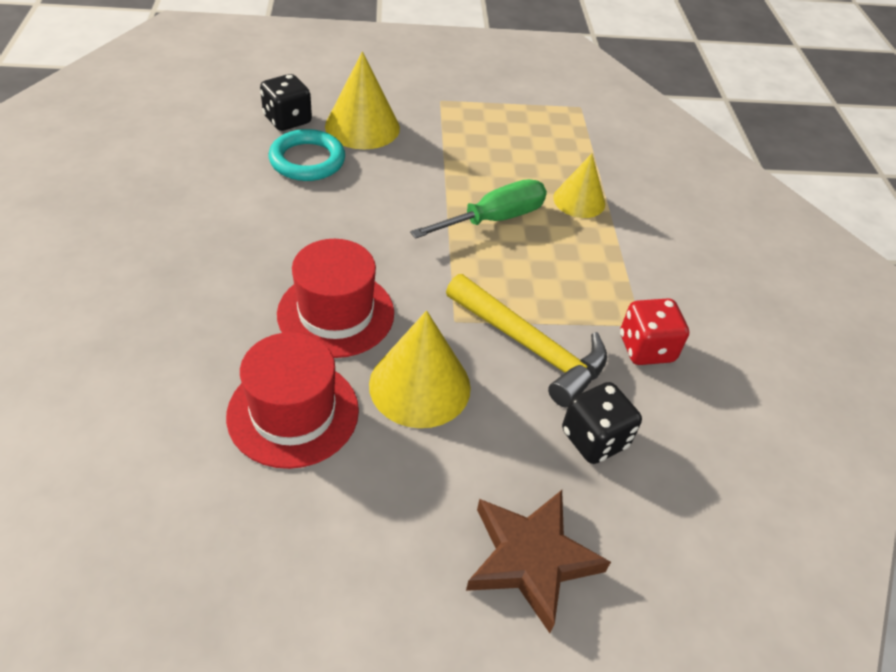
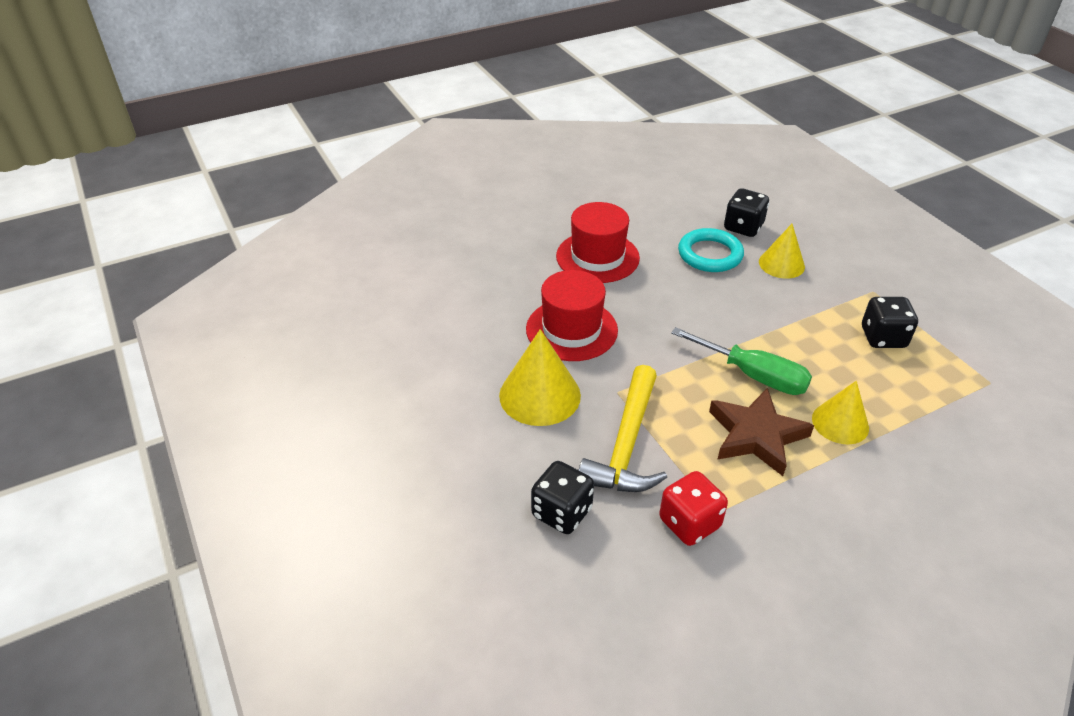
camera: 70 degrees right, 5 degrees down
red hat [226,332,359,469] -> red hat moved to [556,202,640,283]
yellow cone [325,52,400,149] -> yellow cone [759,224,805,279], size x0.66
brown star [466,490,611,633] -> brown star moved to [709,388,814,476]
none -> black dice [862,297,918,348]

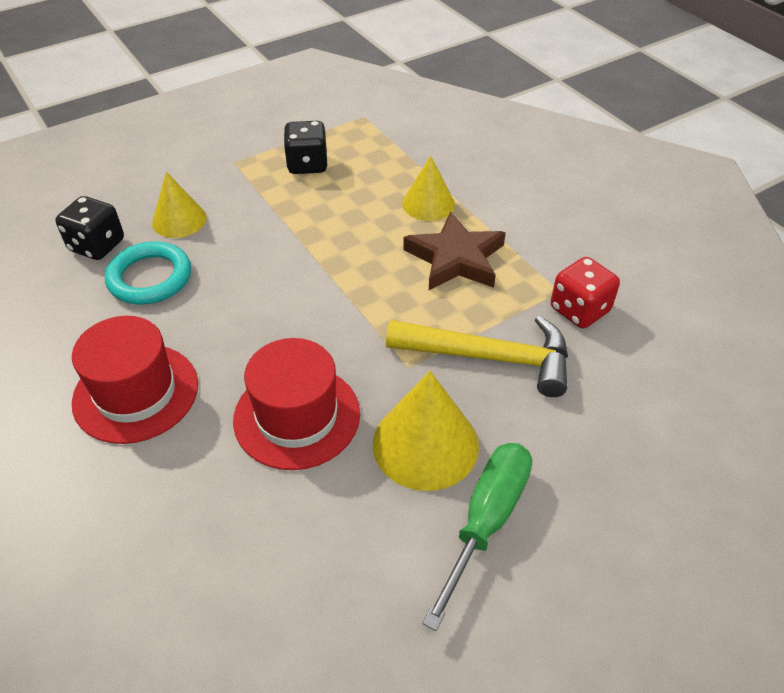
camera: 95 degrees left, 5 degrees up
black dice [531,461,594,534] -> none
green screwdriver [671,327,812,395] -> green screwdriver moved to [422,443,532,631]

